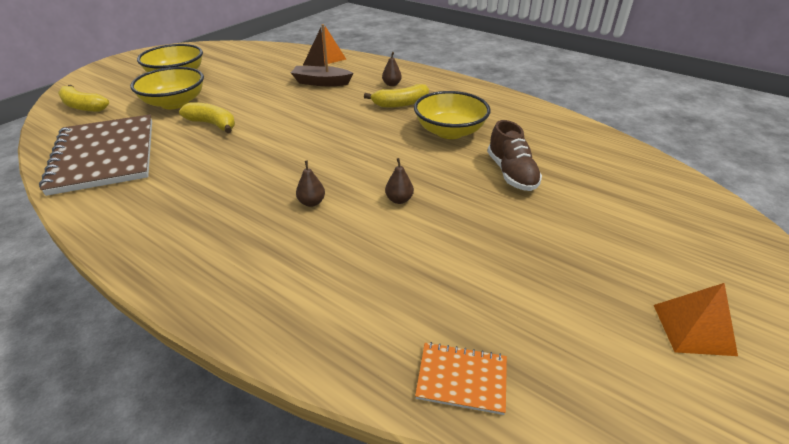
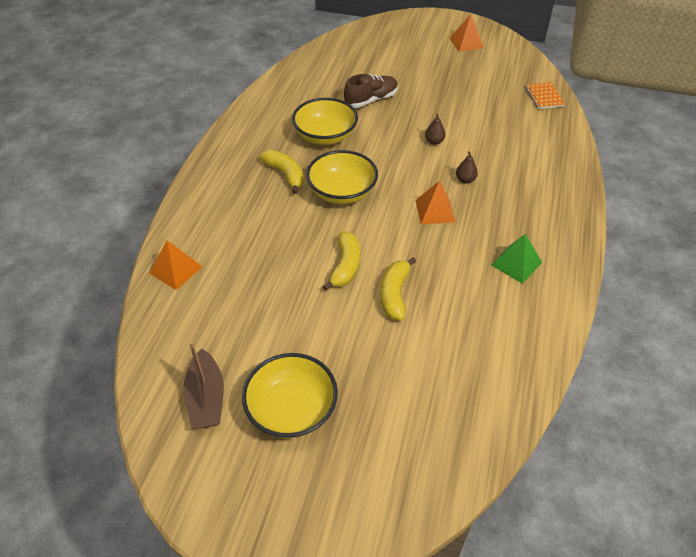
camera: 110 degrees left, 10 degrees up
brown notebook [39,115,152,196] -> none
yellow banana [58,85,109,112] -> yellow banana moved to [323,231,360,291]
yellow bowl [130,67,204,109] -> yellow bowl moved to [306,150,378,204]
brown boat [291,24,353,86] -> brown boat moved to [183,341,224,429]
brown pear [382,52,402,86] -> none
none -> orange pyramid [415,181,455,224]
none -> green pyramid [491,234,542,284]

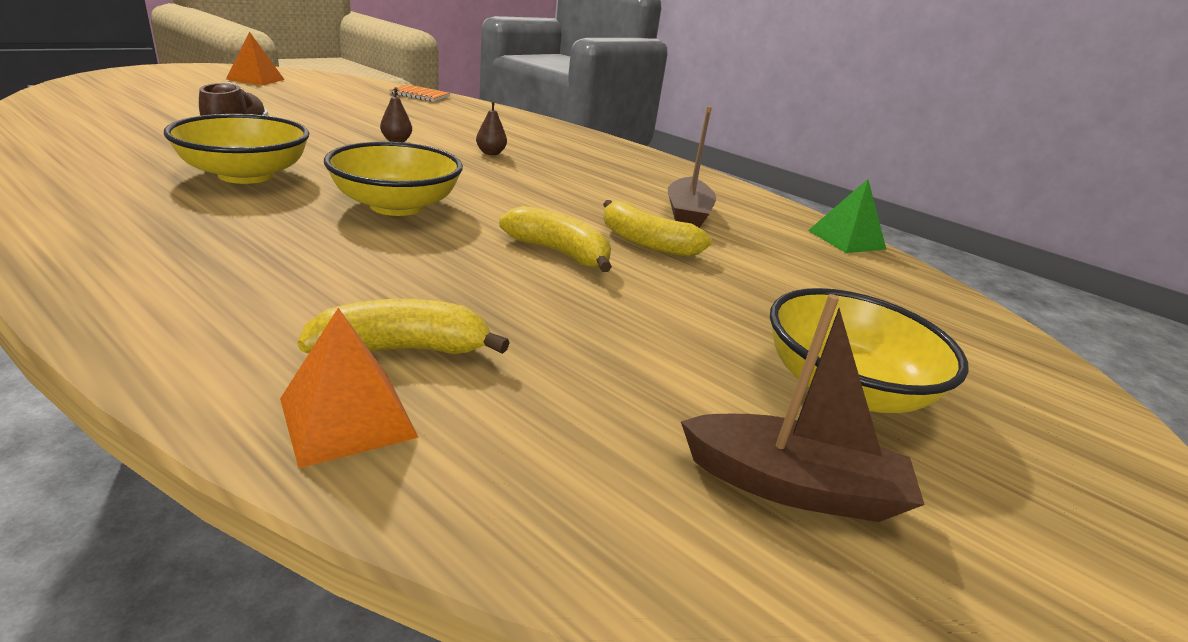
camera: 70 degrees left, 20 degrees down
yellow banana [260,150,304,194] -> yellow banana moved to [298,299,510,354]
orange pyramid [415,181,455,224] -> none
green pyramid [491,234,542,284] -> green pyramid moved to [808,179,887,253]
none -> brown boat [668,106,716,228]

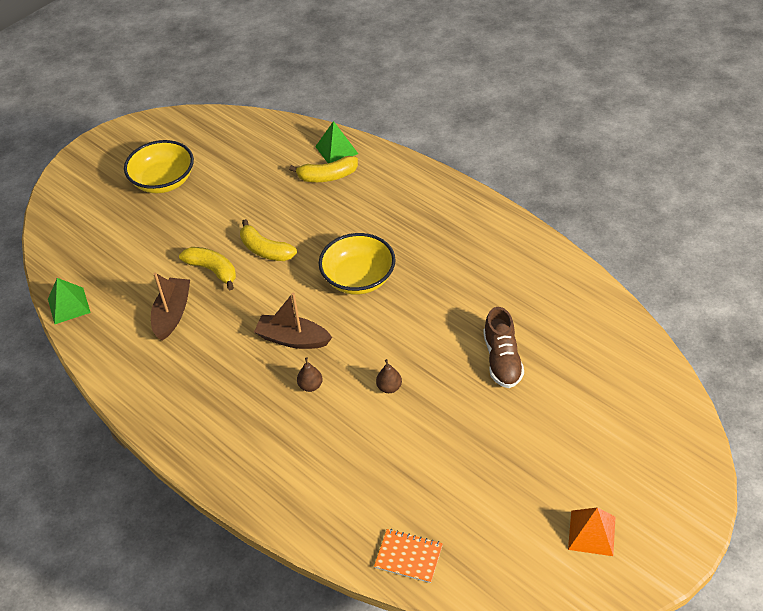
camera: 170 degrees left, 20 degrees up
yellow bowl [164,114,309,184] -> none
orange pyramid [280,308,419,468] -> green pyramid [315,121,358,163]
brown boat [681,294,925,522] -> brown boat moved to [254,293,332,349]

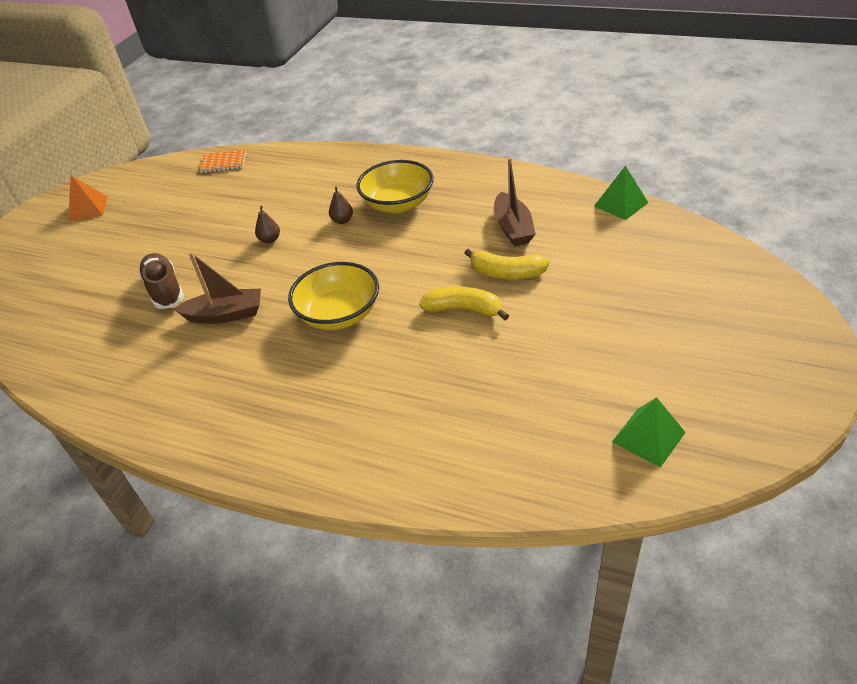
camera: 160 degrees right, 5 degrees down
yellow bowl [124,140,194,193] -> yellow bowl moved to [357,160,434,213]
brown boat [254,293,332,349] -> brown boat moved to [174,252,261,324]
yellow banana [289,156,358,182] -> none
green pyramid [315,121,358,163] -> green pyramid moved to [612,397,686,468]

